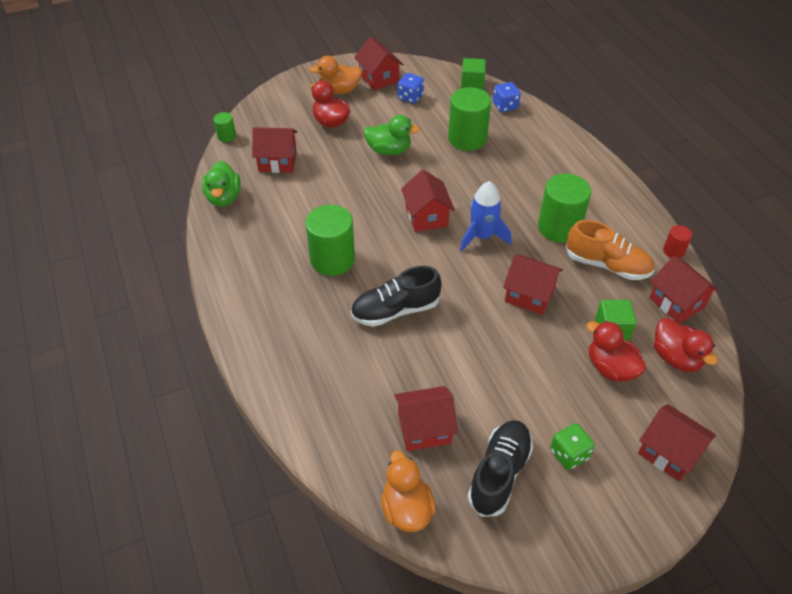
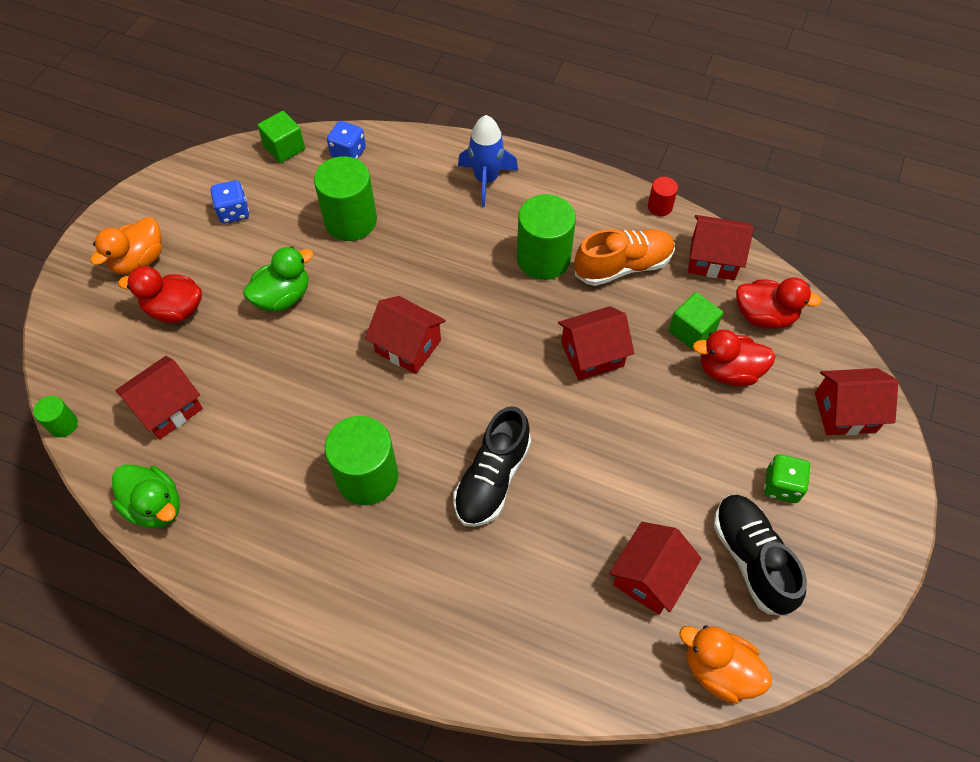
camera: 45 degrees left, 10 degrees up
red house [354,37,404,91] -> none
blue rocket [460,181,511,251] -> blue rocket moved to [458,115,518,207]

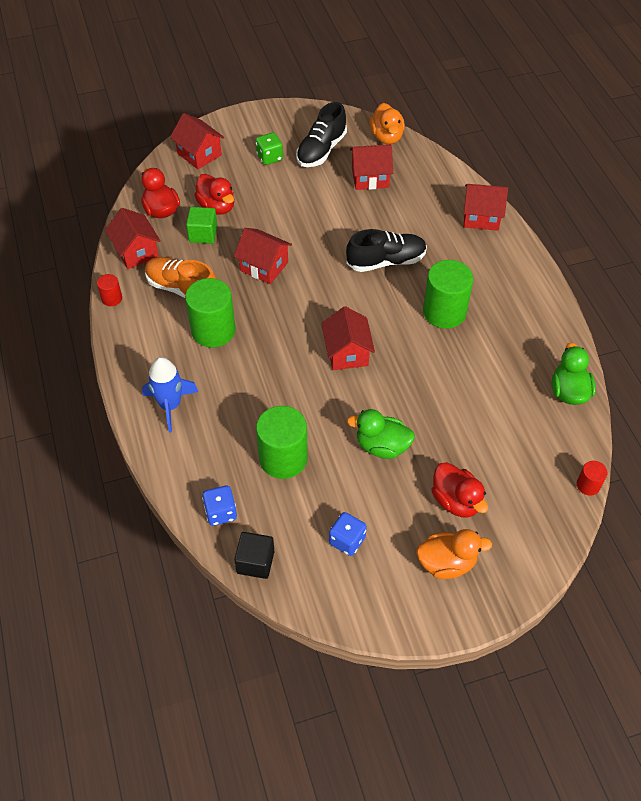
camera: 130 degrees left, 5 degrees down
green cylinder [33,396,78,438] -> red cylinder [577,461,607,496]
red house [115,356,203,440] -> red house moved to [464,184,508,231]
green cube [257,111,305,163] -> black cube [234,532,274,579]

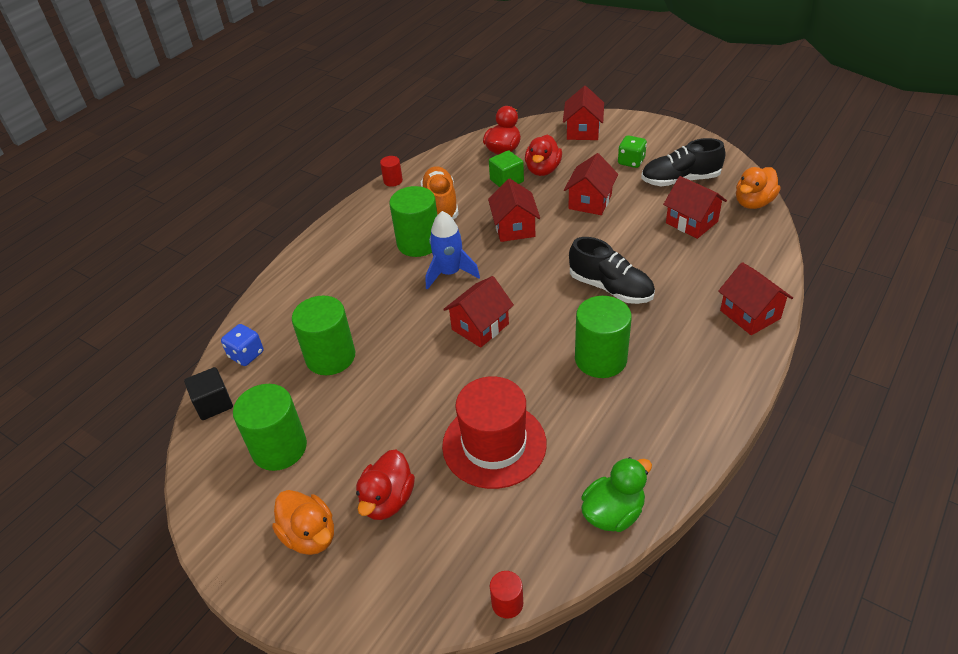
camera: 55 degrees right, 10 degrees down
red house [105,208,161,269] -> red house moved to [564,153,618,215]
blue rocket [142,357,198,432] -> blue rocket moved to [426,211,480,290]
blue dice [329,512,367,556] -> green cylinder [233,384,307,471]
green duck [347,409,415,459] -> none
none -> red hat [442,376,547,489]

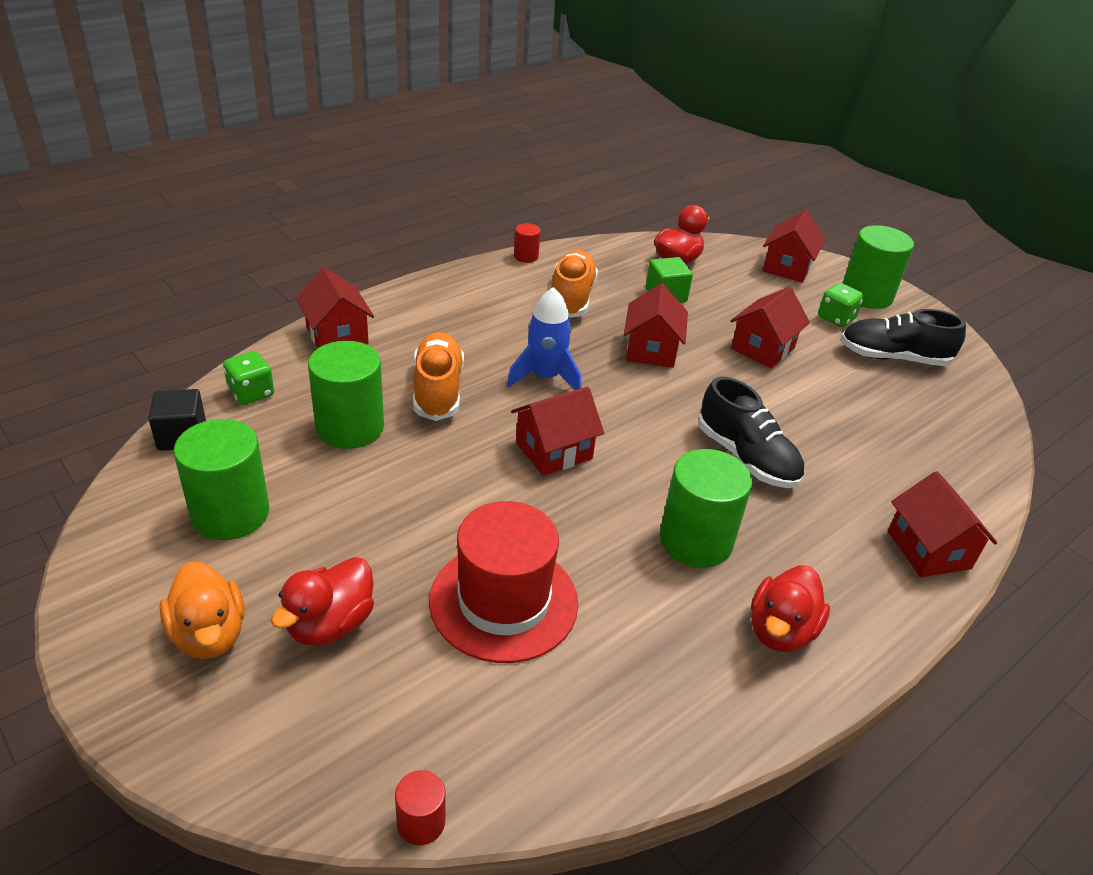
camera: 10 degrees right, 5 degrees down
blue dice [221,324,264,366] -> green dice [223,351,274,405]
green cylinder [389,186,437,257] -> green cylinder moved to [843,225,914,309]
red duck [525,134,562,176] -> red duck moved to [751,565,830,652]
green duck [581,457,652,532] -> none
red house [663,176,727,239] -> red house moved to [296,267,374,348]
orange duck [736,167,781,209] -> none
none -> orange shoe [413,332,464,421]

